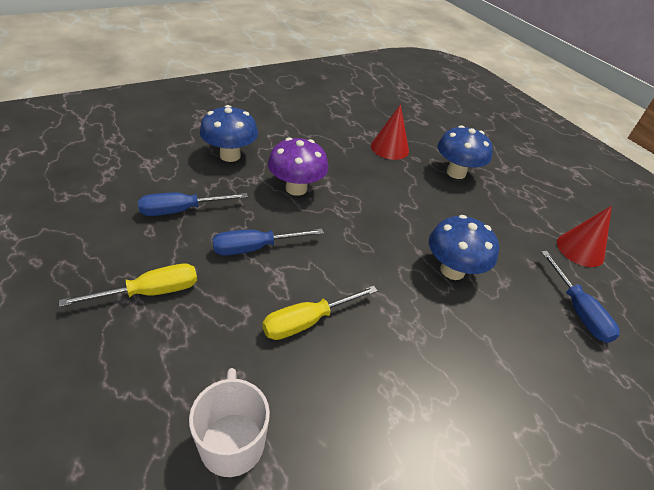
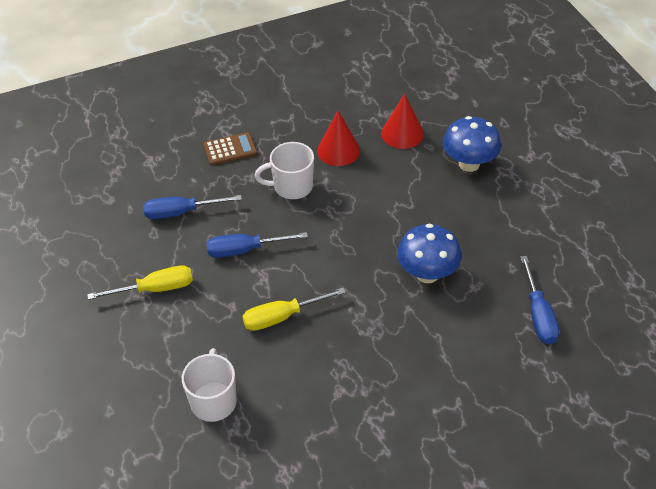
camera: 15 degrees right, 5 degrees up
blue mushroom [200,105,258,162] -> brown calculator [203,132,257,165]
purple mushroom [268,137,328,196] -> white mug [255,142,314,199]
red cone [557,206,612,267] -> red cone moved to [317,111,360,166]

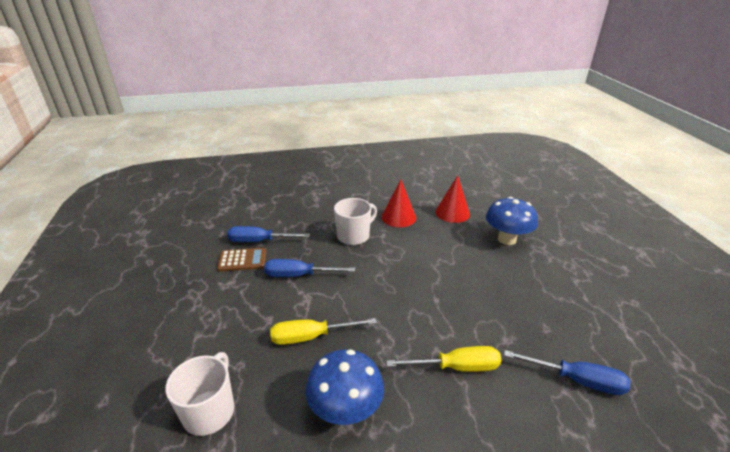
camera: 10 degrees right, 15 degrees down
yellow screwdriver [87,266,193,300] -> yellow screwdriver moved to [386,346,502,372]
brown calculator [203,132,257,165] -> brown calculator moved to [217,248,267,272]
white mug [255,142,314,199] -> white mug turned 135 degrees clockwise [334,198,377,245]
blue mushroom [397,224,462,283] -> blue mushroom moved to [305,349,384,425]
blue screwdriver [520,256,559,344] -> blue screwdriver turned 75 degrees counterclockwise [504,350,631,395]

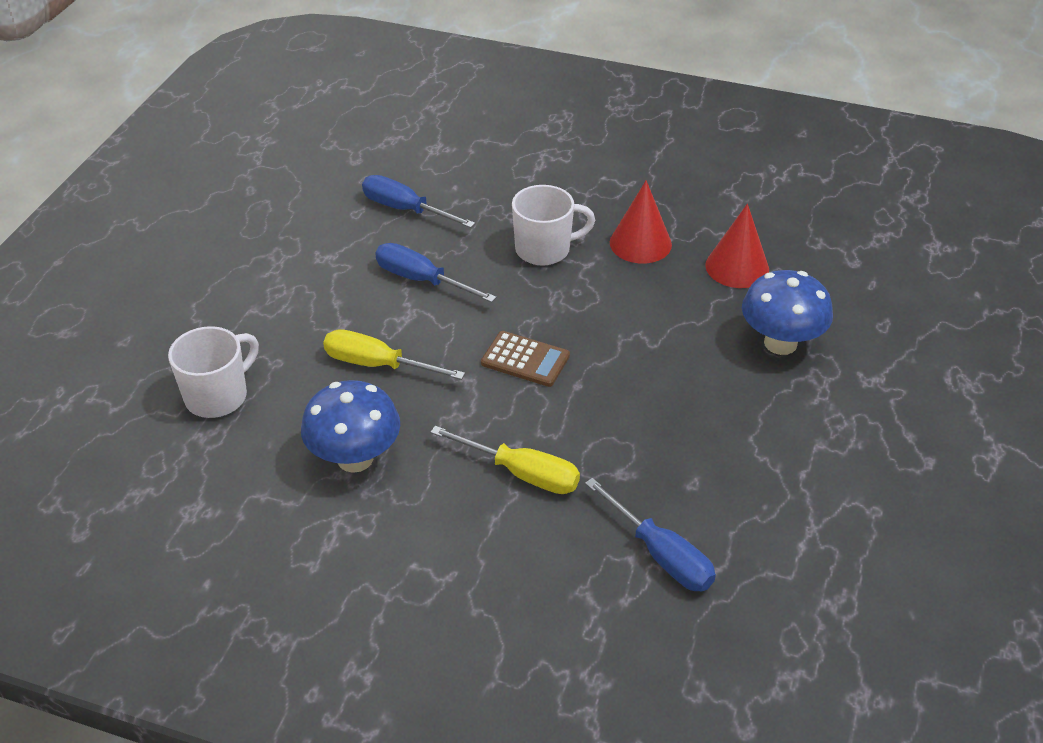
camera: 30 degrees right, 10 degrees up
brown calculator [217,248,267,272] -> brown calculator moved to [481,331,570,387]

